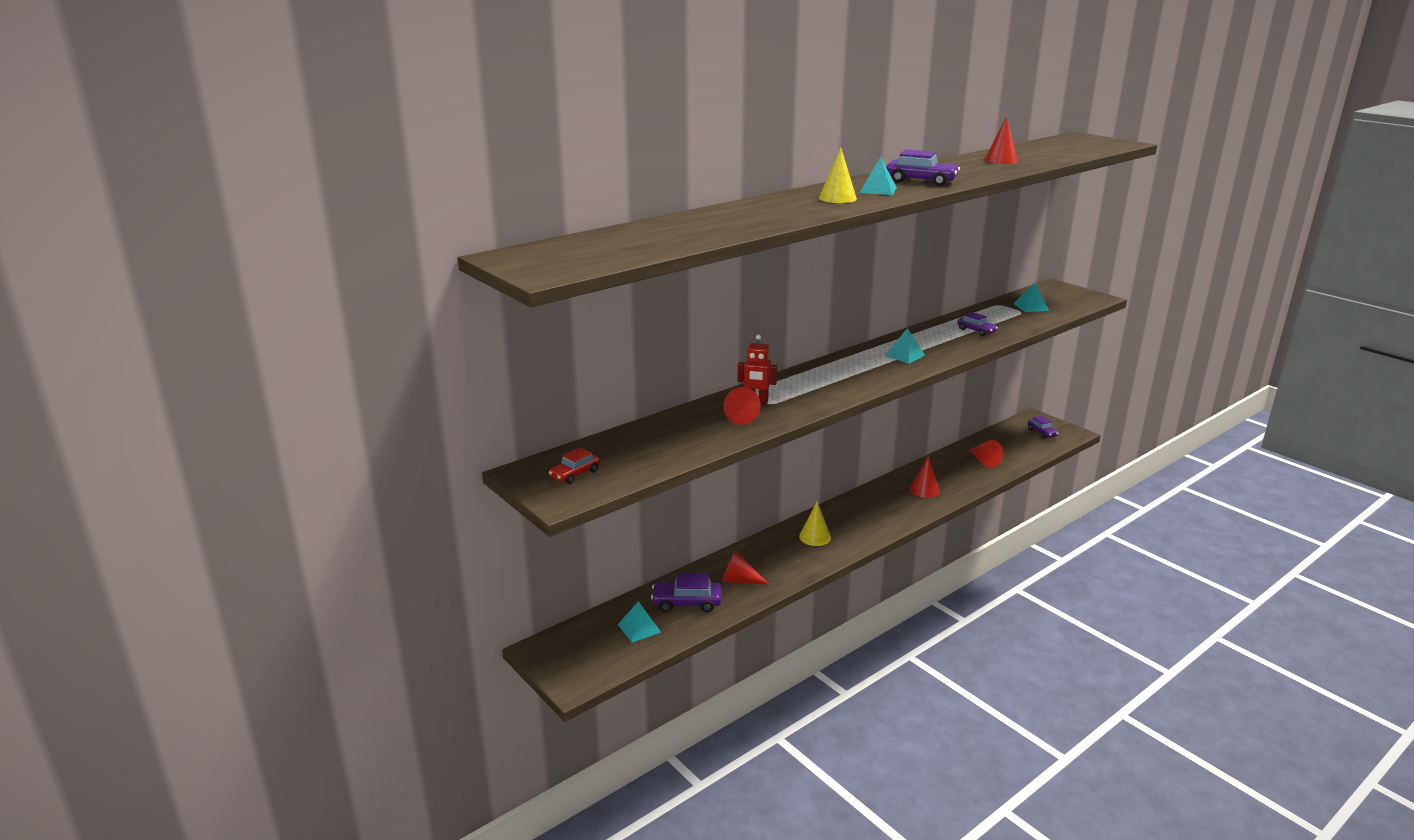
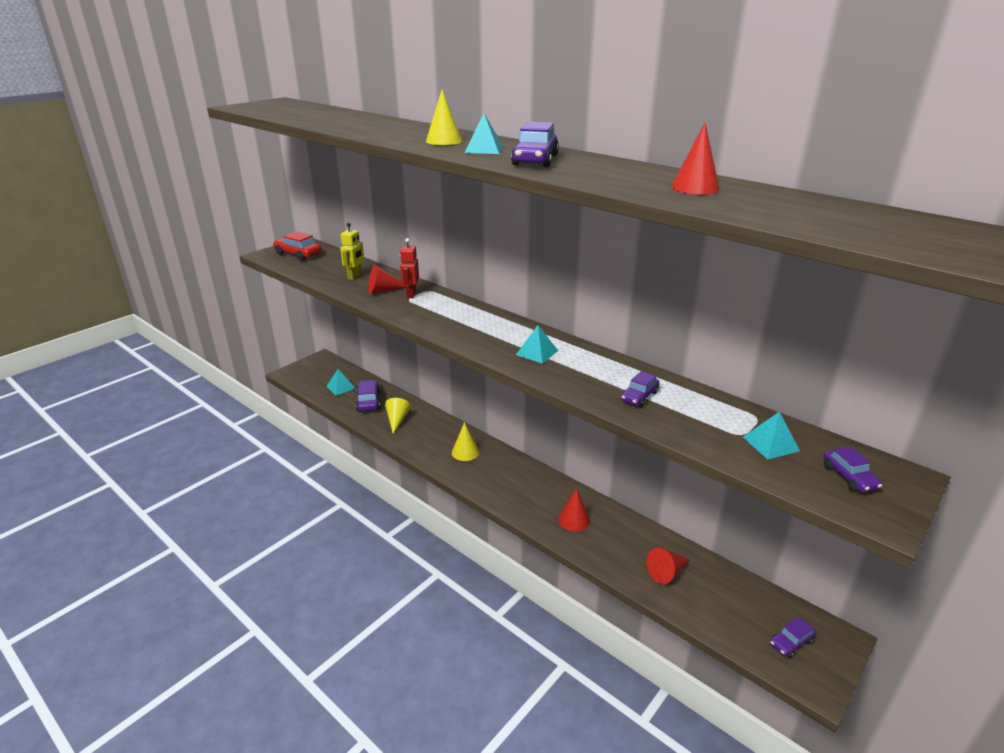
camera: 80 degrees right, 5 degrees up
red car [549,447,600,484] -> red car [273,231,321,261], size x1.55
red cone [722,551,770,585] -> yellow cone [385,398,411,434]
none -> yellow robot [340,223,364,280]
none -> purple car [823,447,882,493]

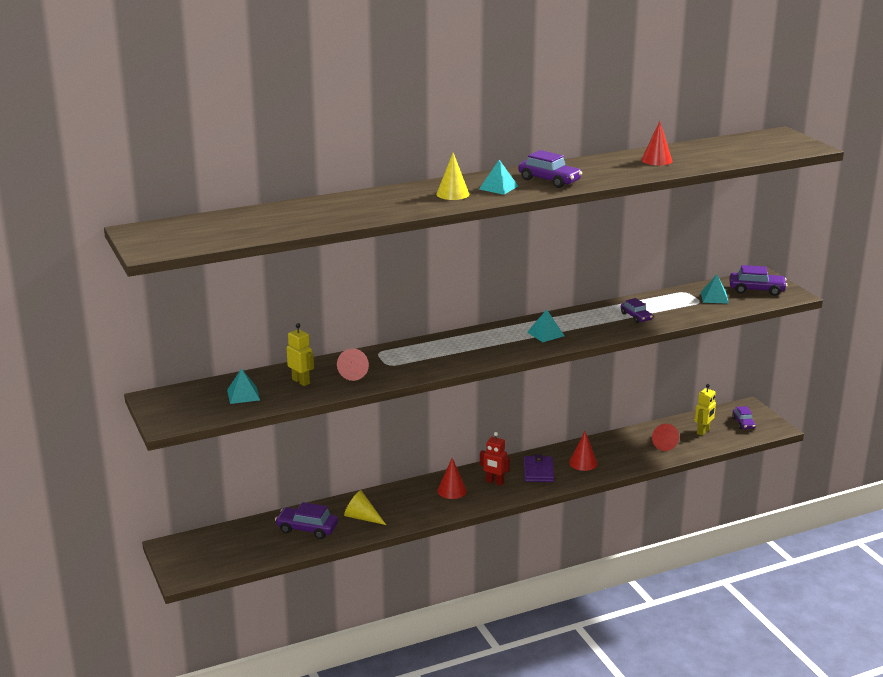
camera: 65 degrees left, 5 degrees down
red car [273,231,321,261] -> none
turquoise pyramid [326,369,355,396] -> turquoise pyramid moved to [227,368,260,404]
red robot [400,238,419,298] -> red robot moved to [480,432,510,486]
yellow cone [452,422,479,461] -> red cone [437,458,467,499]
purple car [823,447,882,493] -> purple car [729,265,787,296], size x1.55
none -> purple wallet [524,454,554,482]
none -> yellow robot [695,384,716,436]

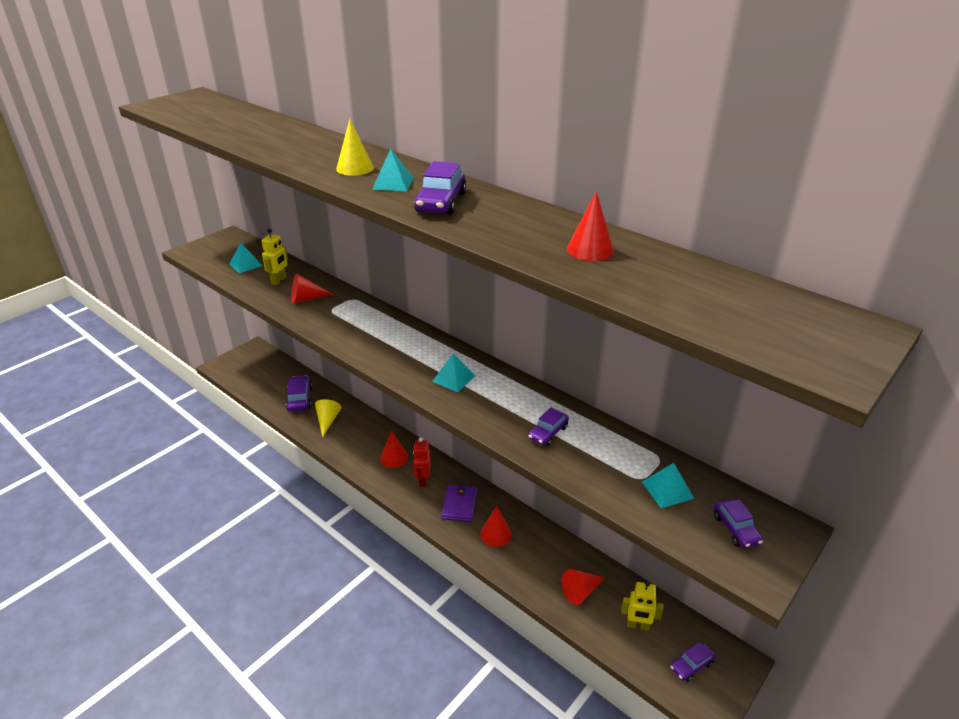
camera: 65 degrees right, 10 degrees up
purple wallet [524,454,554,482] -> purple wallet turned 60 degrees counterclockwise [441,484,477,522]
purple car [729,265,787,296] -> purple car [714,499,763,548], size x0.65

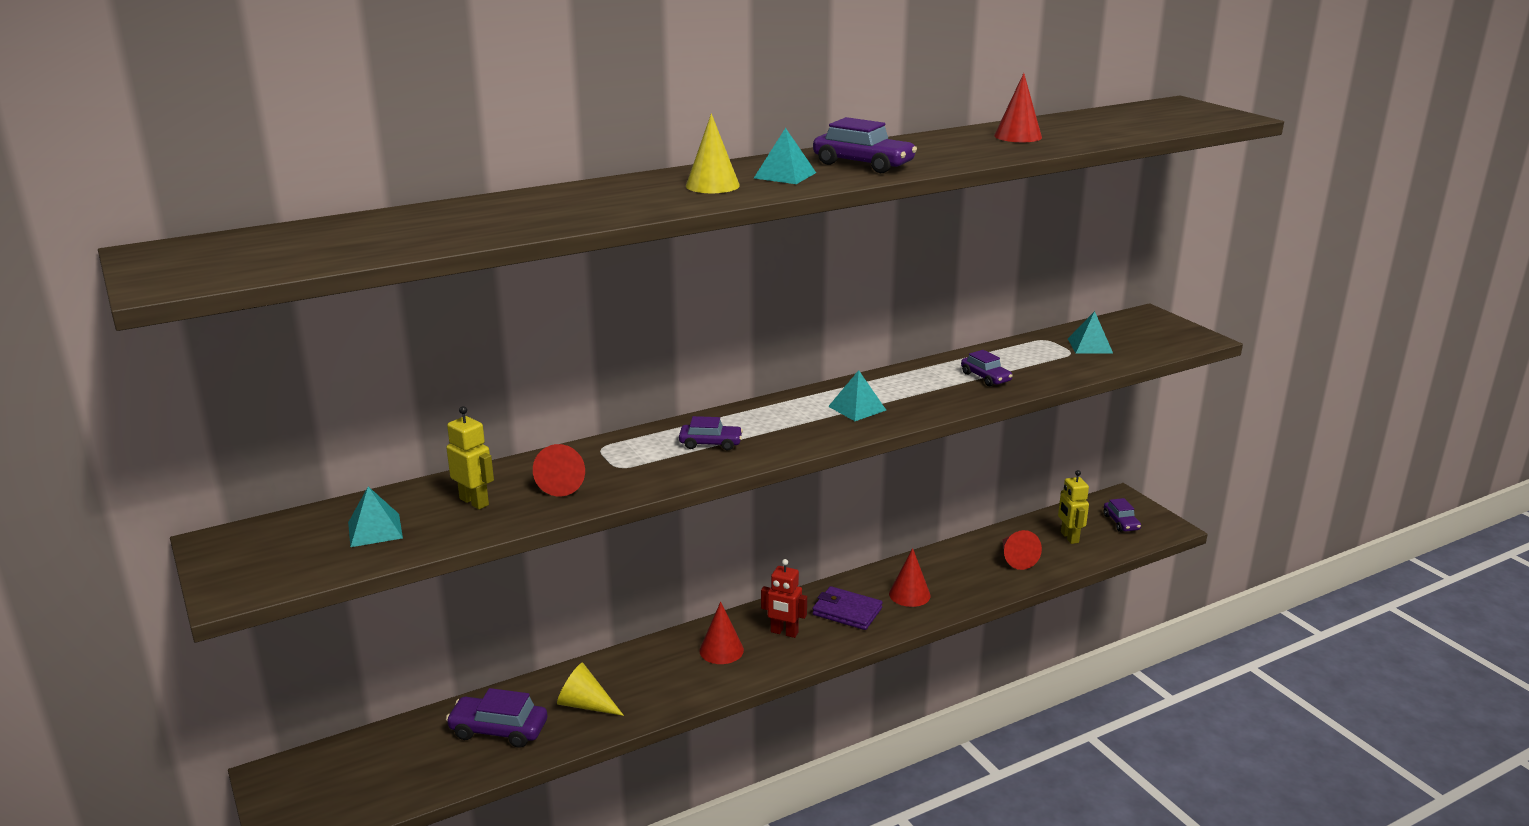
camera: 70 degrees left, 10 degrees down
yellow robot [621,581,663,631] -> yellow robot turned 135 degrees clockwise [1058,470,1089,544]
purple car [714,499,763,548] -> purple car moved to [679,416,743,451]

